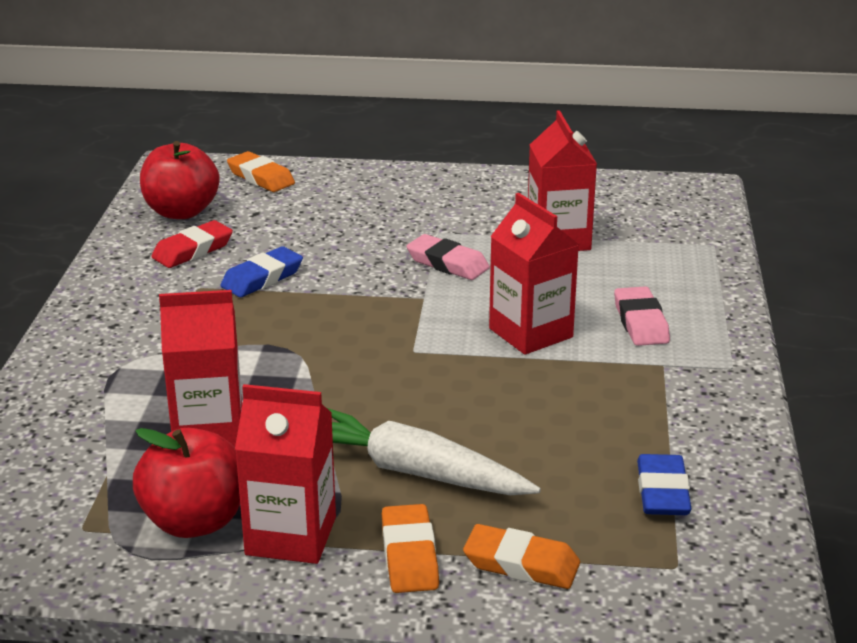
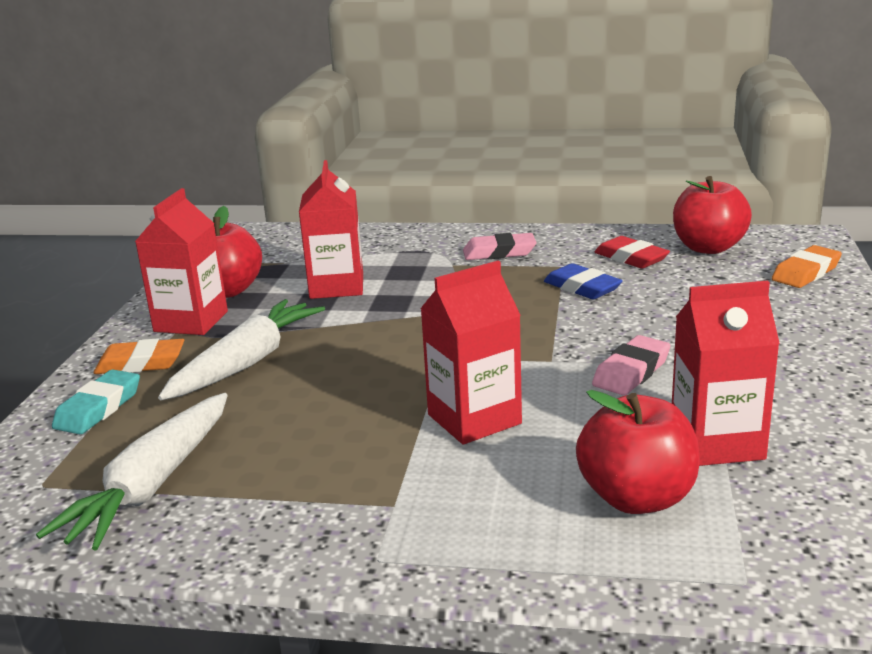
camera: 95 degrees right, 5 degrees down
orange eraser [463,524,580,589] -> turquoise eraser [52,369,140,434]
pink eraser [614,286,670,346] -> pink eraser moved to [463,233,537,260]
blue eraser [637,454,692,515] -> white carrot [36,393,228,550]
none -> red apple [576,390,700,514]

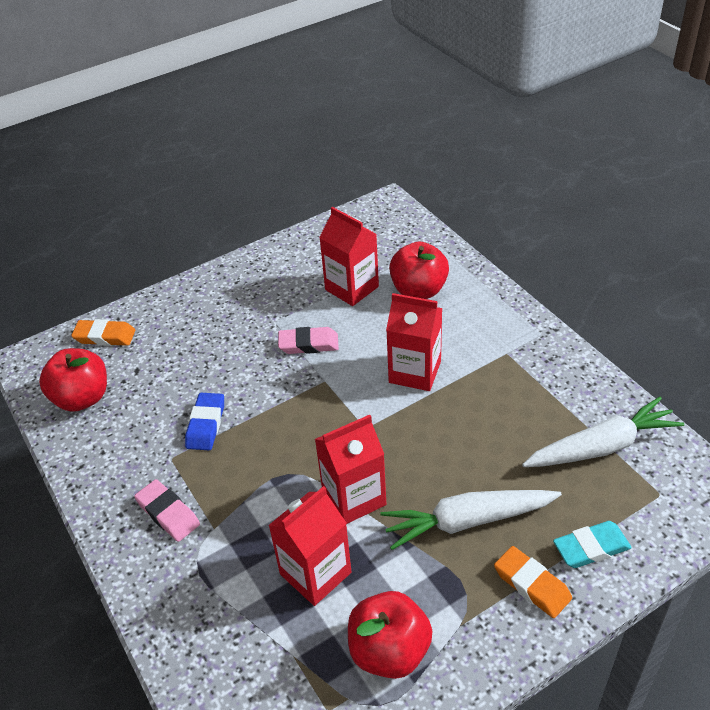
camera: 130 degrees left, 20 degrees up
red carton [135,188,228,335] -> red carton moved to [315,415,386,524]
red eraser [594,236,670,269] -> none

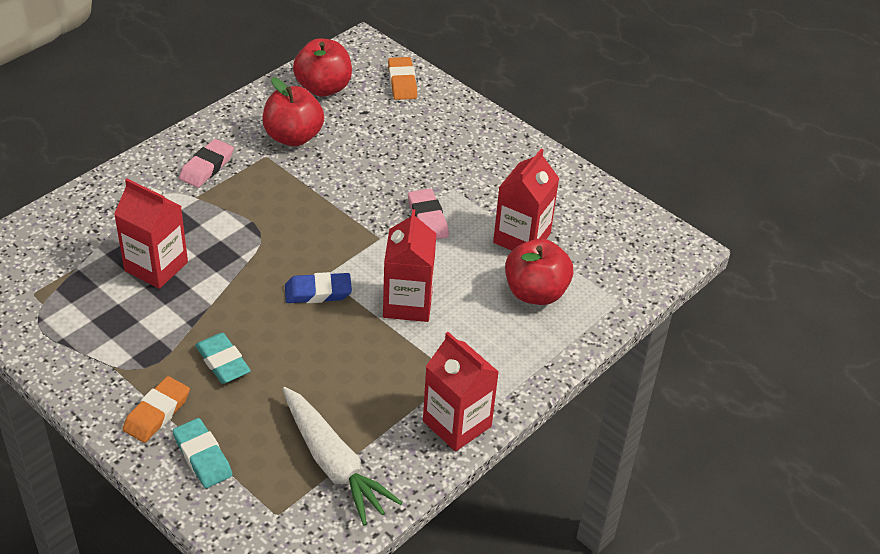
camera: 70 degrees right, 0 degrees up
blue eraser [185,393,224,450] -> blue eraser moved to [285,272,352,303]
red carton [315,415,386,524] -> red carton moved to [423,332,499,451]
red apple [348,591,433,679] -> red apple moved to [263,77,324,146]
white carrot [380,490,562,550] -> turquoise eraser [195,333,251,384]

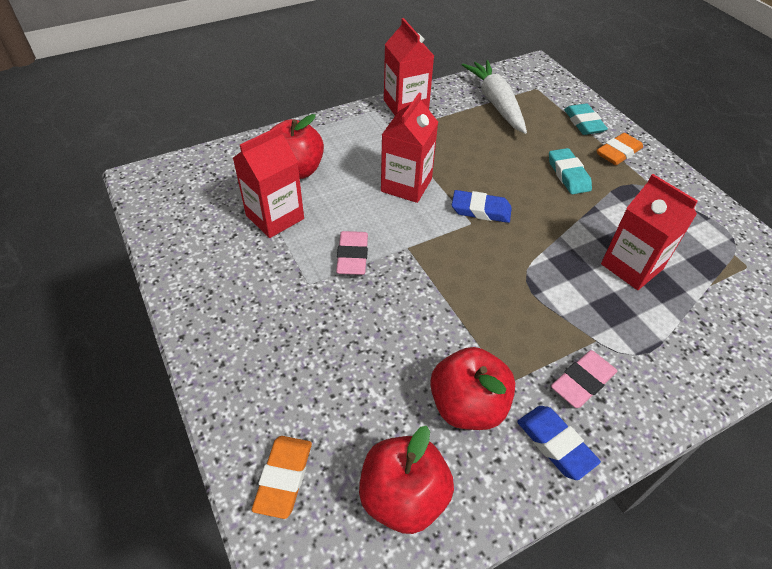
camera: 160 degrees left, 5 degrees up
none -> blue eraser [517,406,601,480]

